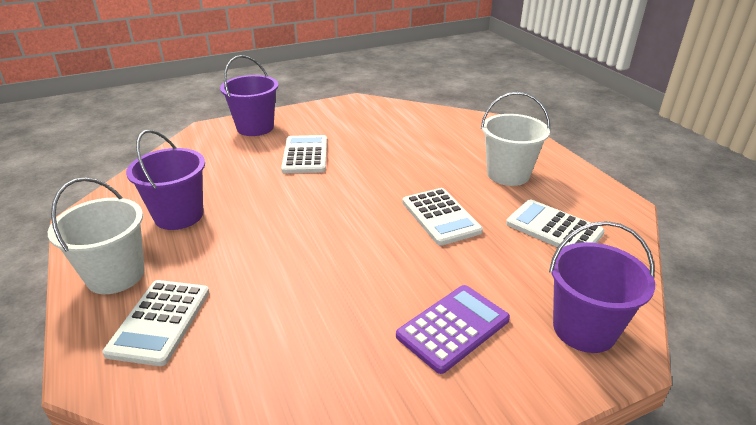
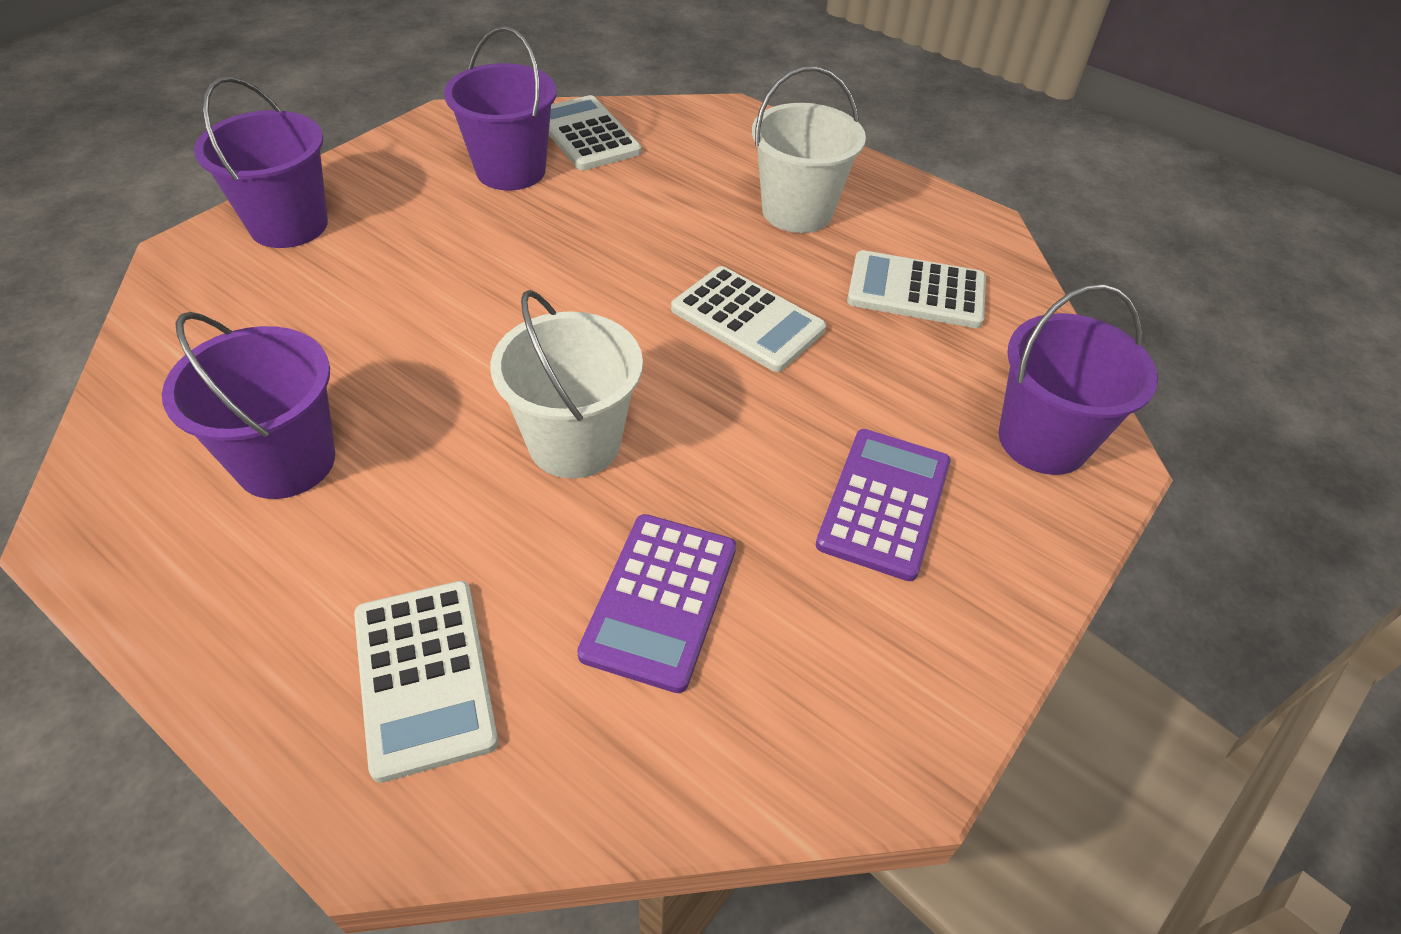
camera: 30 degrees left, 15 degrees up
white bucket [48,177,145,294] -> white bucket moved to [490,290,643,479]
white calculator [281,135,327,173] -> white calculator moved to [549,95,641,170]
none -> purple bucket [444,26,557,190]
none -> purple calculator [577,514,736,693]

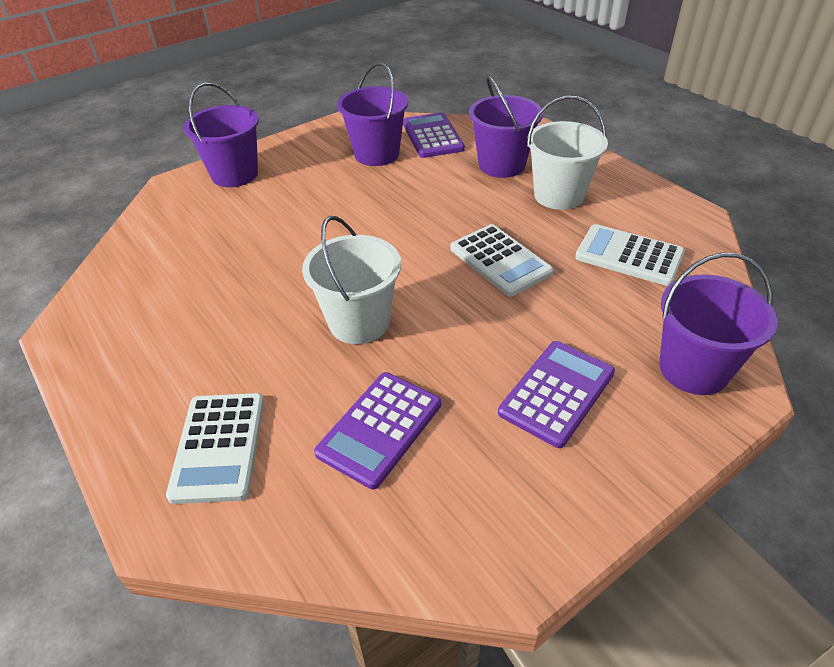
camera: 20 degrees right, 5 degrees down
purple bucket [162,312,335,499] -> purple bucket moved to [469,76,543,178]
white calculator [549,95,641,170] -> purple calculator [403,112,465,158]

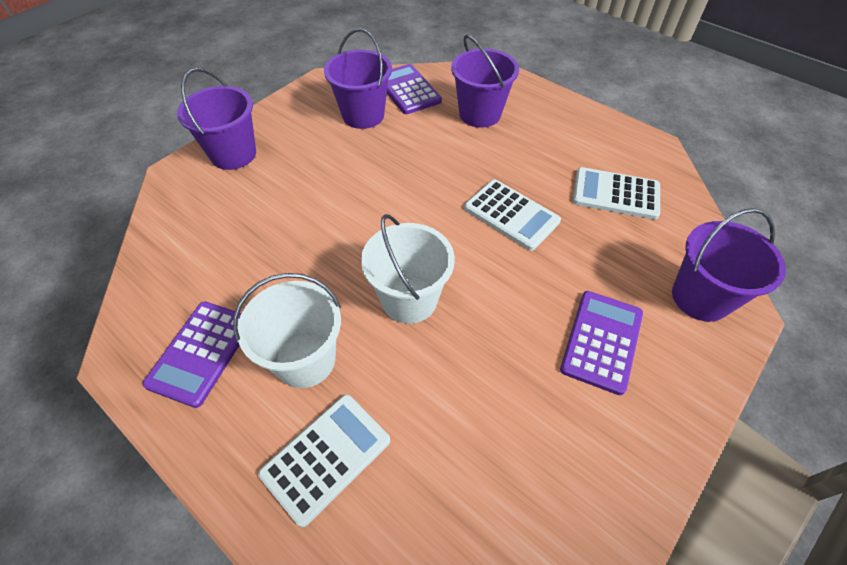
camera: 15 degrees left, 10 degrees up
white calculator [166,393,264,504] -> white calculator turned 120 degrees counterclockwise [258,394,390,527]
purple calculator [314,372,441,489] -> purple calculator moved to [142,301,241,408]
white bucket [527,96,608,210] -> white bucket moved to [233,273,341,388]

